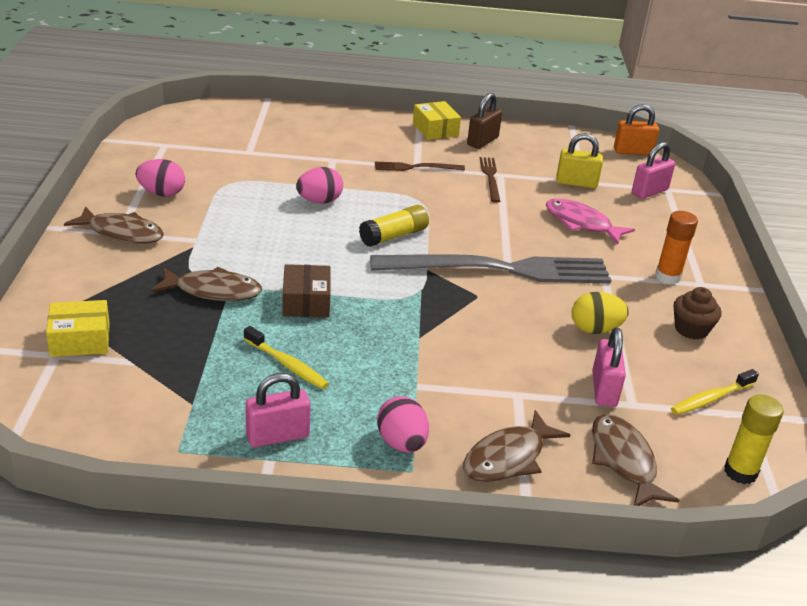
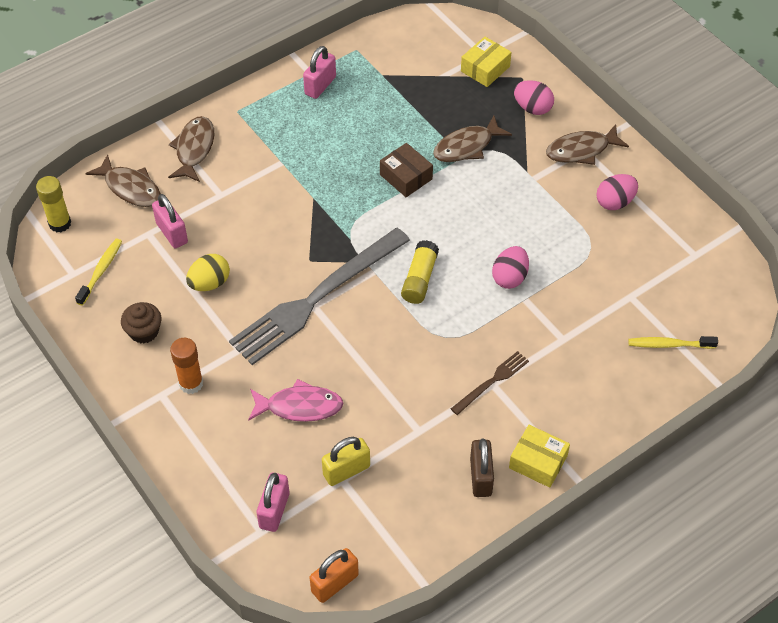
camera: 145 degrees right, 20 degrees up
yellow toothbrush [244,326,329,389] -> yellow toothbrush moved to [628,336,718,349]
pink egg [377,396,429,453] -> pink egg moved to [514,80,554,115]
brown fork [480,157,500,203] -> none

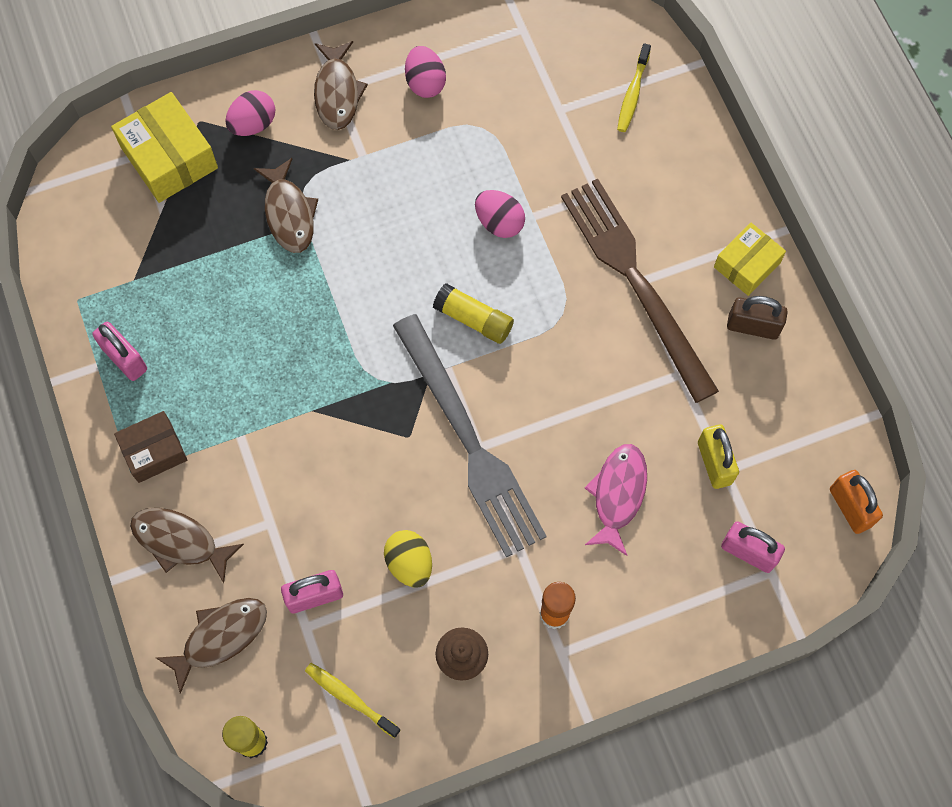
camera: 75 degrees left, 15 degrees up
brown box [380,143,433,197] -> brown box moved to [114,411,187,483]
brown fork [451,351,529,415] -> brown fork [561,179,719,403], size x2.29
yellow box [461,37,511,87] -> yellow box [111,92,218,203], size x1.55

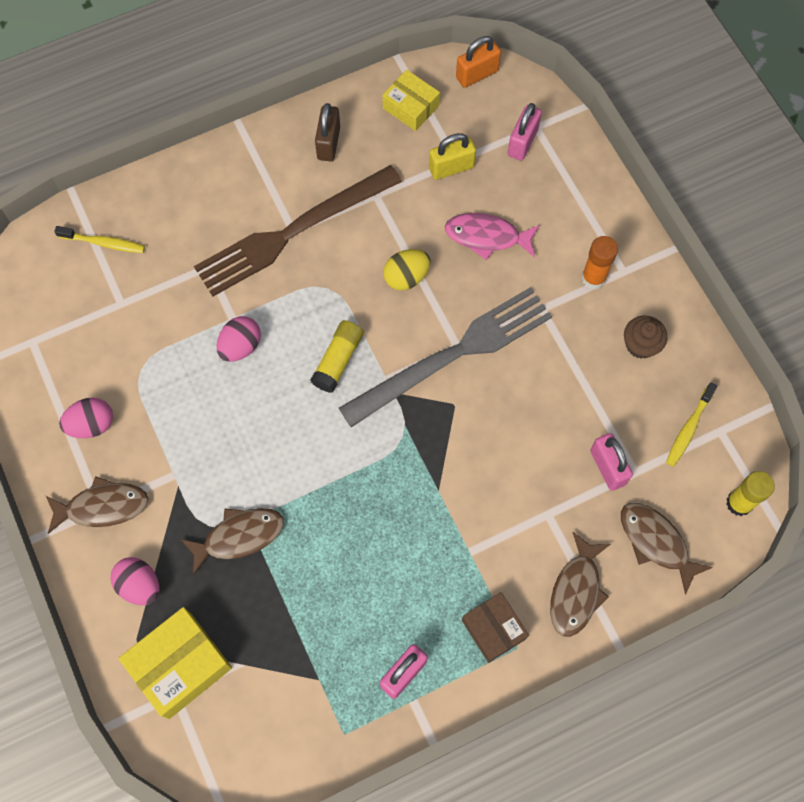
camera: 95 degrees left, 0 degrees up
yellow egg [384,530,432,587] -> yellow egg moved to [383,249,430,290]
yellow box [714,223,786,296] -> yellow box moved to [382,70,440,131]

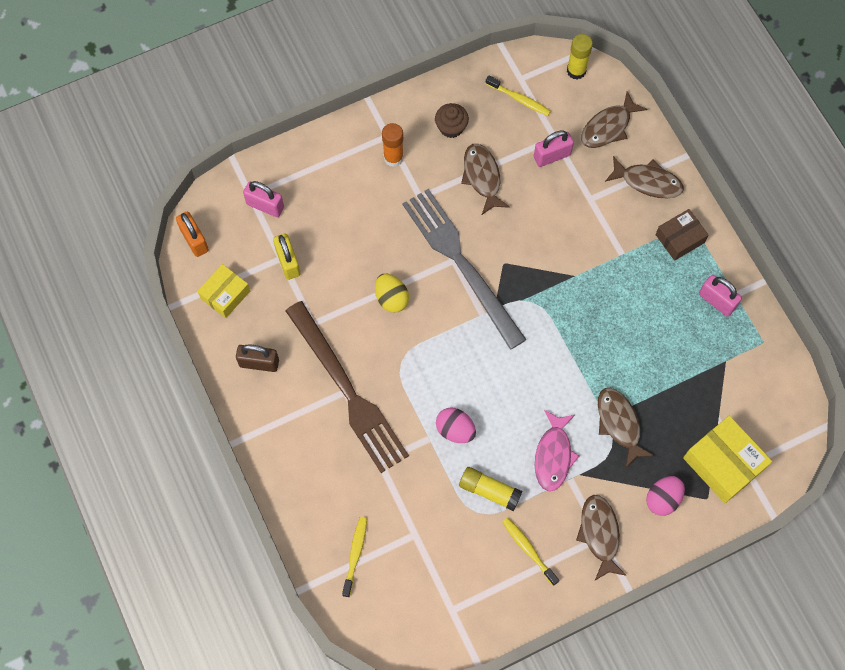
camera: 90 degrees left, 0 degrees up
pink egg [59,398,113,438] -> yellow toothbrush [502,518,559,586]
yellow glue stick [310,320,364,393] -> yellow glue stick moved to [459,467,522,511]
pink fish [445,213,540,260] -> pink fish moved to [535,410,579,491]
none -> brown fish [461,144,510,215]

